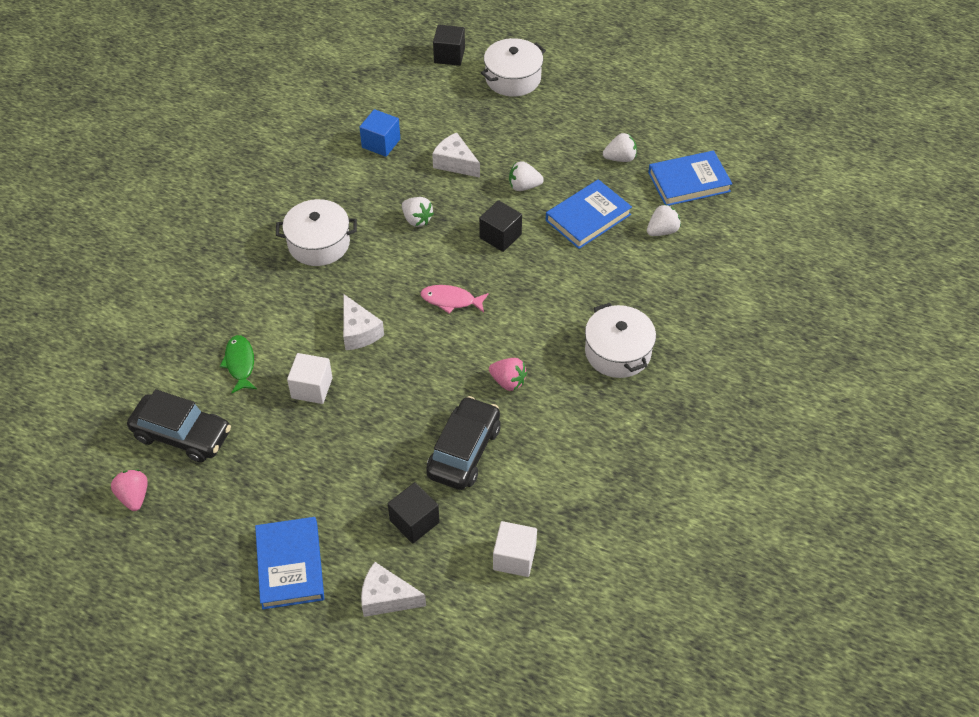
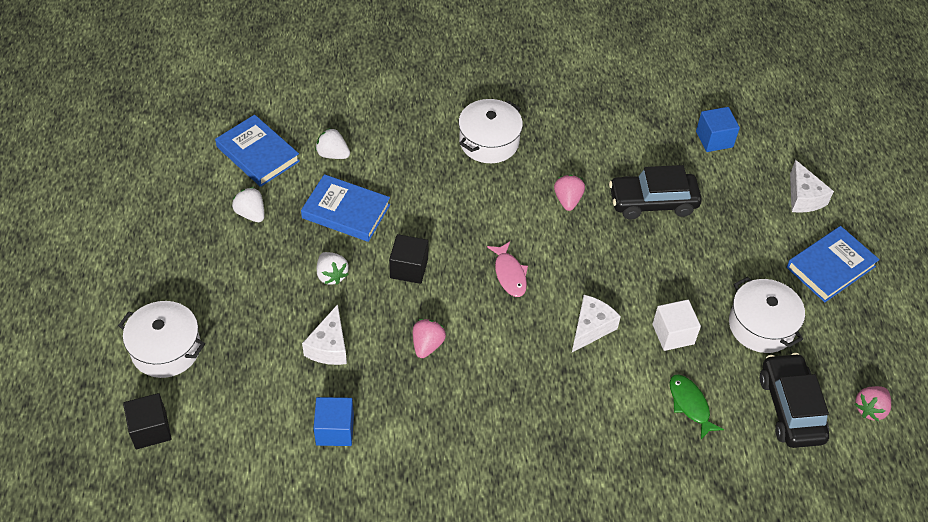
camera: 120 degrees left, 0 degrees up
green fish [220,335,257,394] -> green fish turned 105 degrees clockwise [670,374,724,439]
white pot [276,199,357,266] -> white pot moved to [729,277,805,353]
black cube [388,482,440,544] -> none
white strawberry [402,197,434,227] -> pink strawberry [413,319,446,358]
white cube [493,521,537,577] -> blue cube [696,107,740,152]

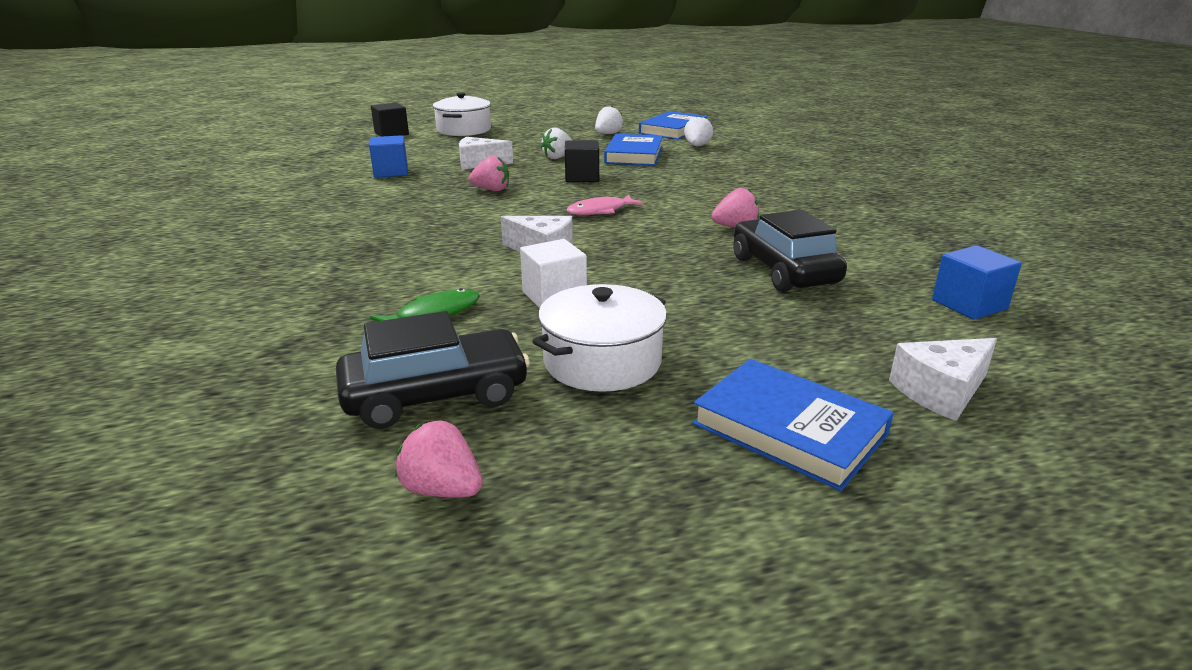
camera: 80 degrees right, 25 degrees down
white pot [459,99,523,163] -> none

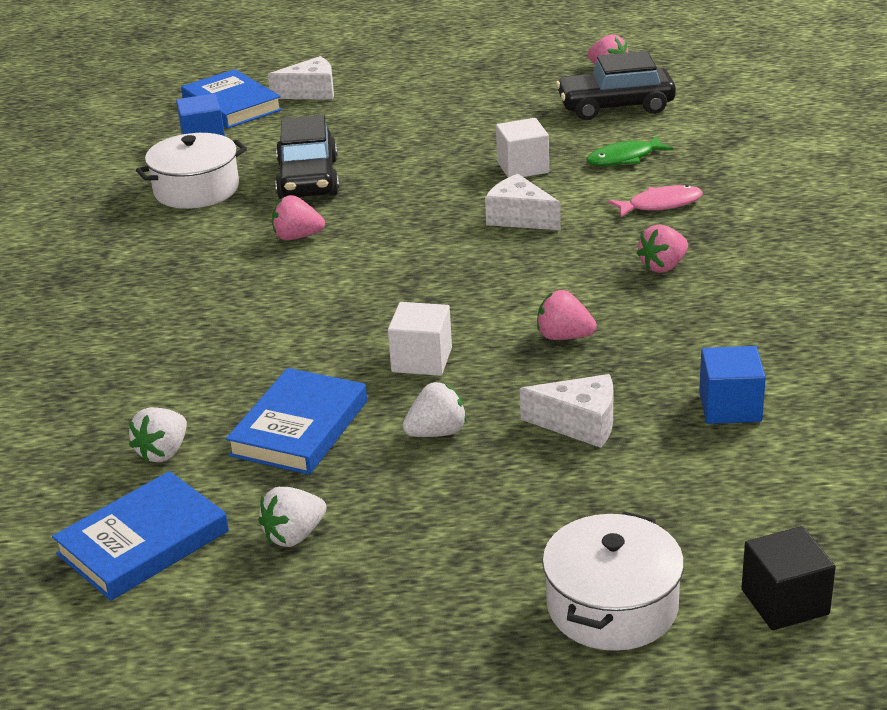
camera: 165 degrees left, 5 degrees up
white pot [532,284,667,392] -> white pot moved to [136,133,247,209]
black cube [565,140,599,182] -> white cube [388,302,452,376]
pink fish [566,195,644,215] -> pink fish moved to [608,185,703,218]
blue book [692,359,894,491] -> blue book moved to [181,69,282,129]
none -> pink strawberry [636,225,688,273]

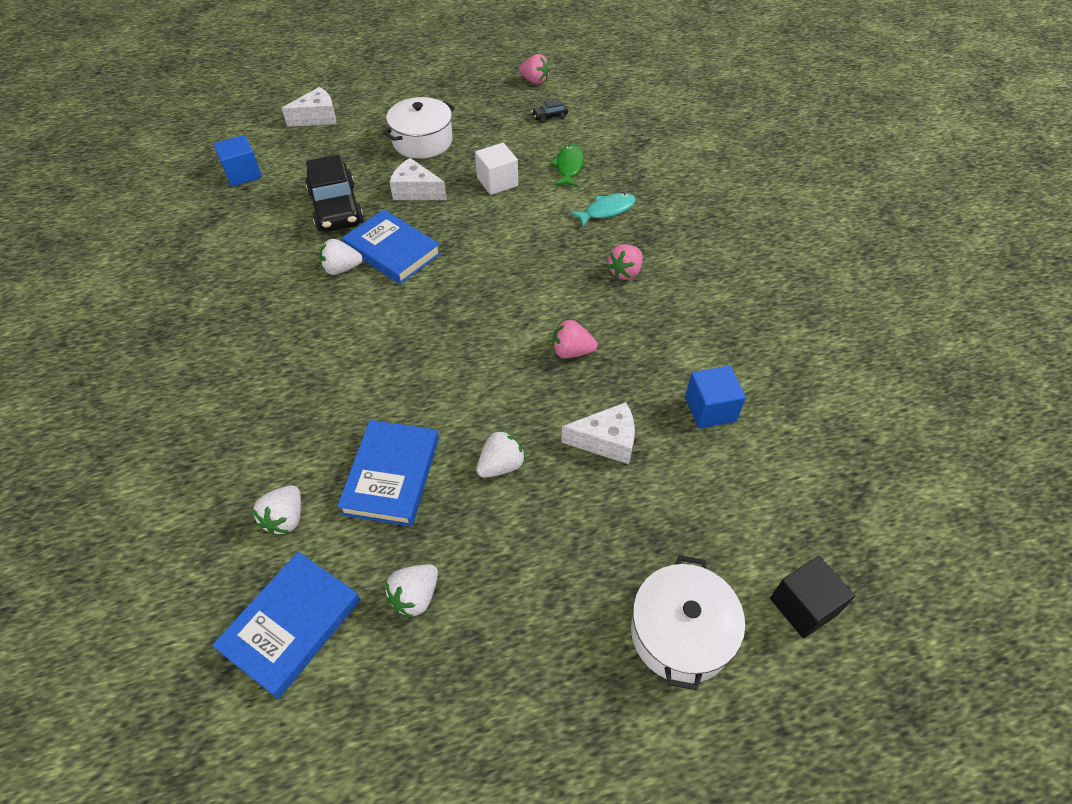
camera: 15 degrees left, 20 degrees up
white pot [136,133,247,209] -> white pot moved to [383,97,455,159]
blue book [181,69,282,129] -> blue book moved to [342,210,441,284]
pink strawberry [272,195,325,240] -> white strawberry [319,239,363,275]
white cube [388,302,452,376] -> none
white cheese [485,174,561,230] -> white cheese moved to [390,158,447,200]
black car [556,51,676,120] -> black car [532,98,568,123], size x0.42
green fish [586,135,673,166] -> green fish turned 135 degrees clockwise [550,144,584,187]
pink fish [608,185,703,218] -> turquoise fish [570,193,636,227]

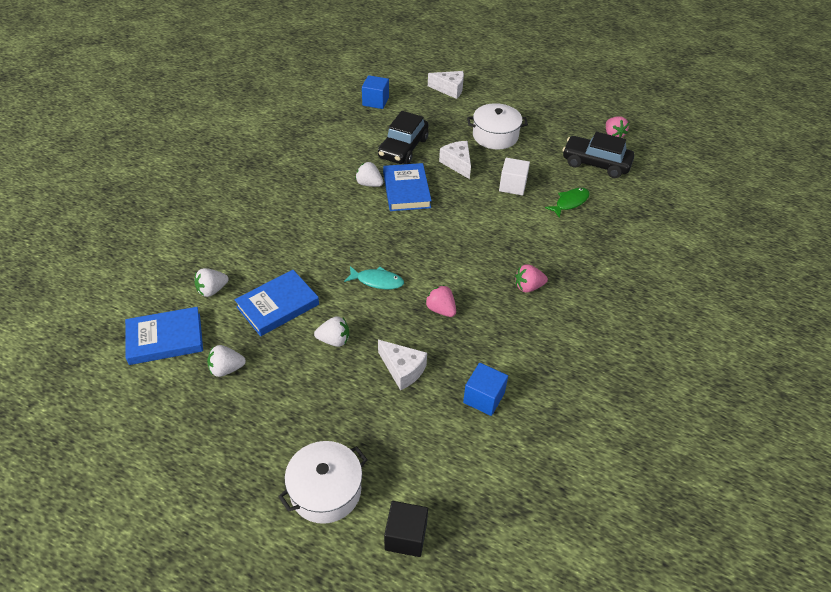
camera: 40 degrees right, 5 degrees down
black car [532,98,568,123] -> black car [562,132,635,178], size x2.37
turquoise fish [570,193,636,227] -> turquoise fish moved to [344,266,404,289]

